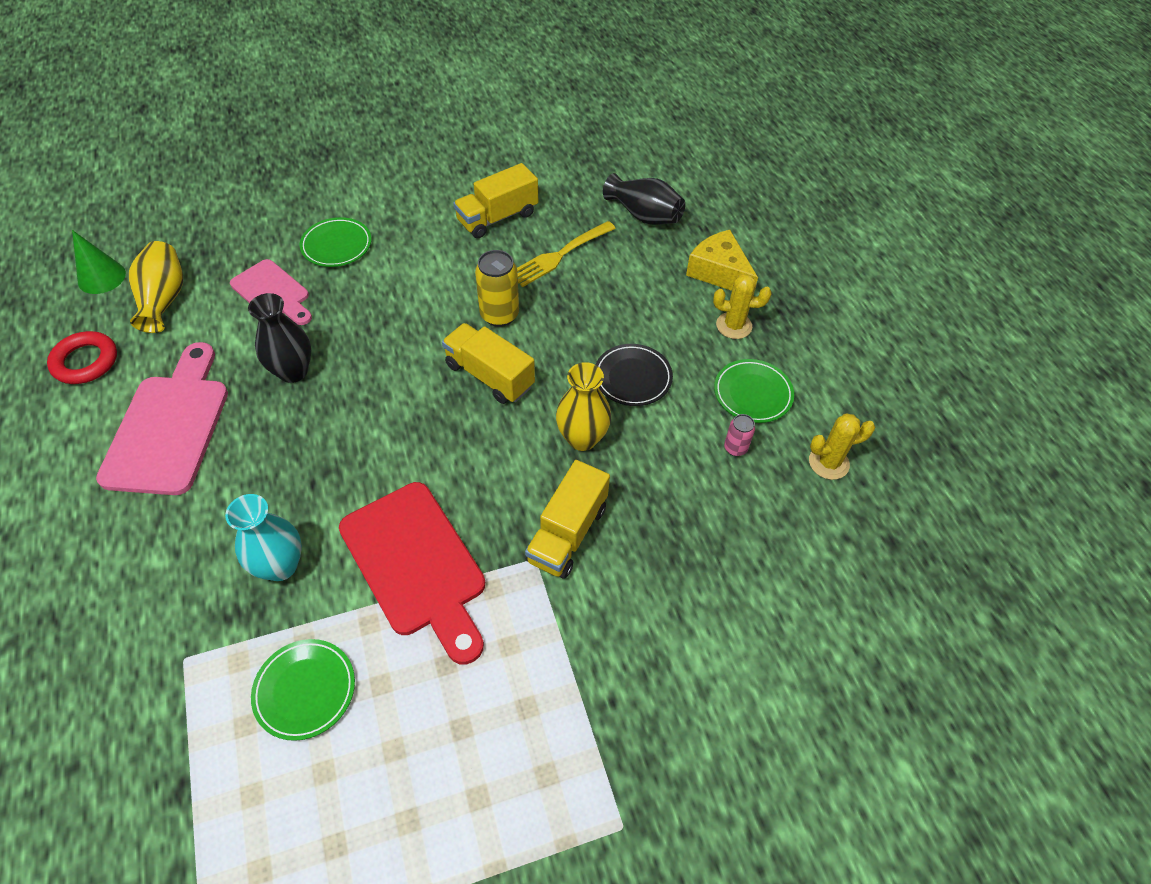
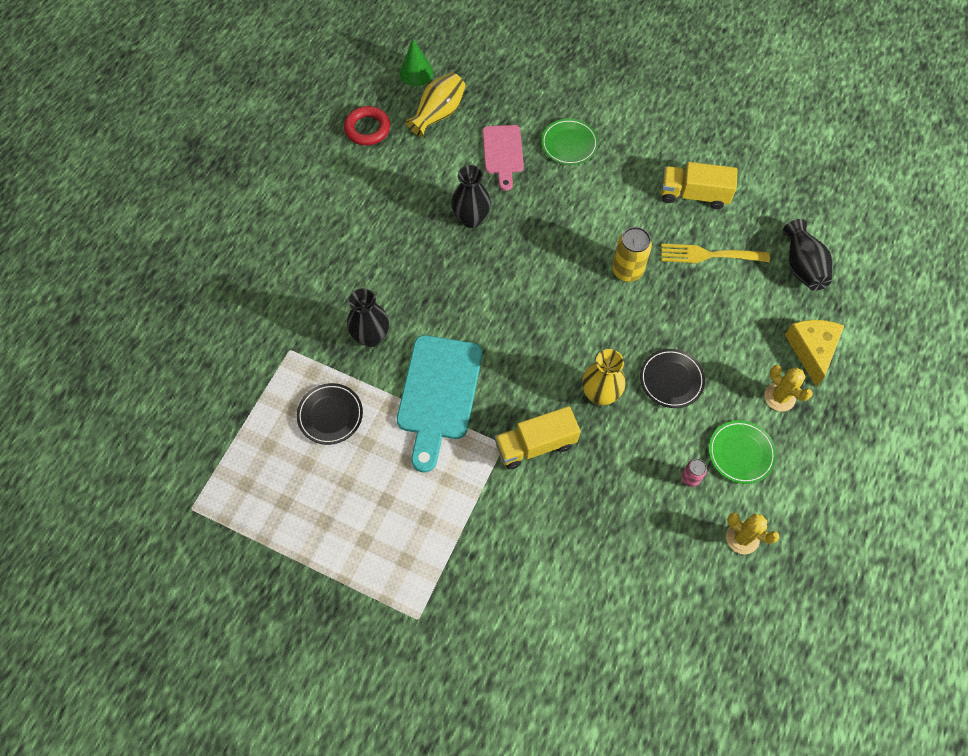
camera: 45 degrees right, 10 degrees up
pink cutting board [96,342,228,495] -> none
turquoise vase [225,494,302,581] -> black vase [347,288,389,347]
green plate [251,639,355,741] -> black plate [297,383,363,445]
red cutting board [339,482,485,665] -> turquoise cutting board [397,335,482,472]
yellow truck [442,323,535,404] -> none

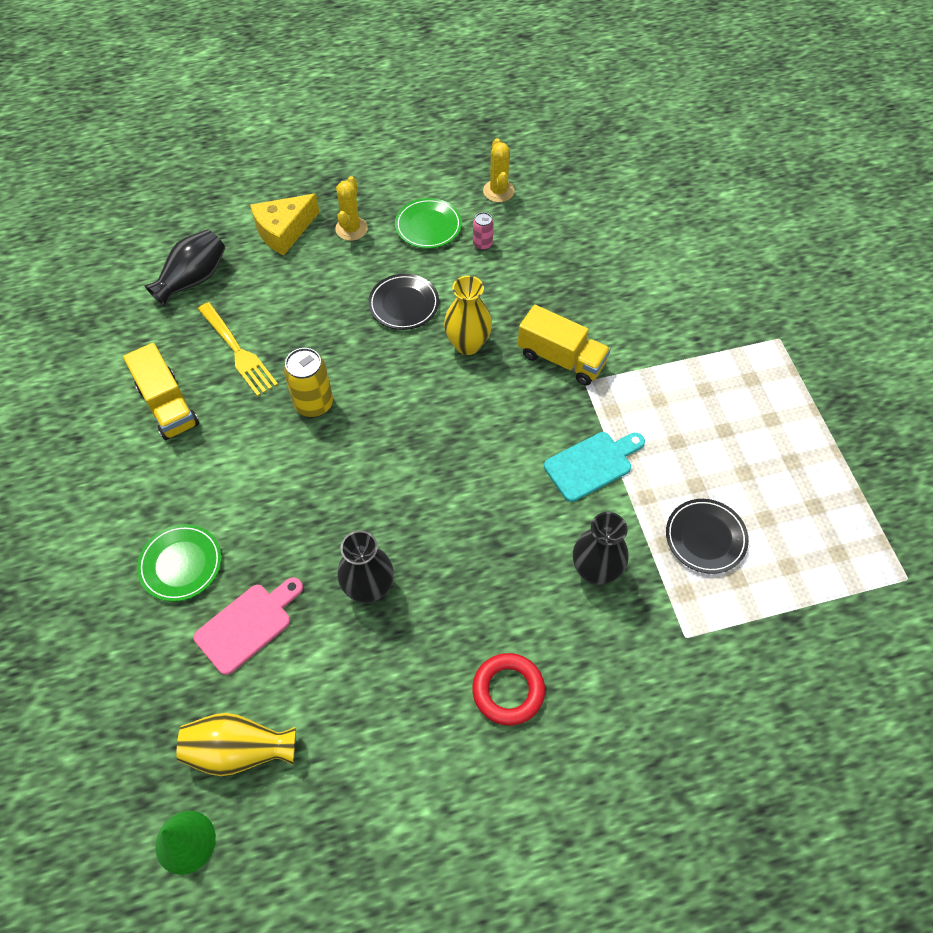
camera: 130 degrees left, 5 degrees down
red ring [344,106,390,145] -> red ring moved to [472,653,545,725]
turquoise cutting board [397,335,482,472] -> turquoise cutting board [544,432,645,502], size x0.62

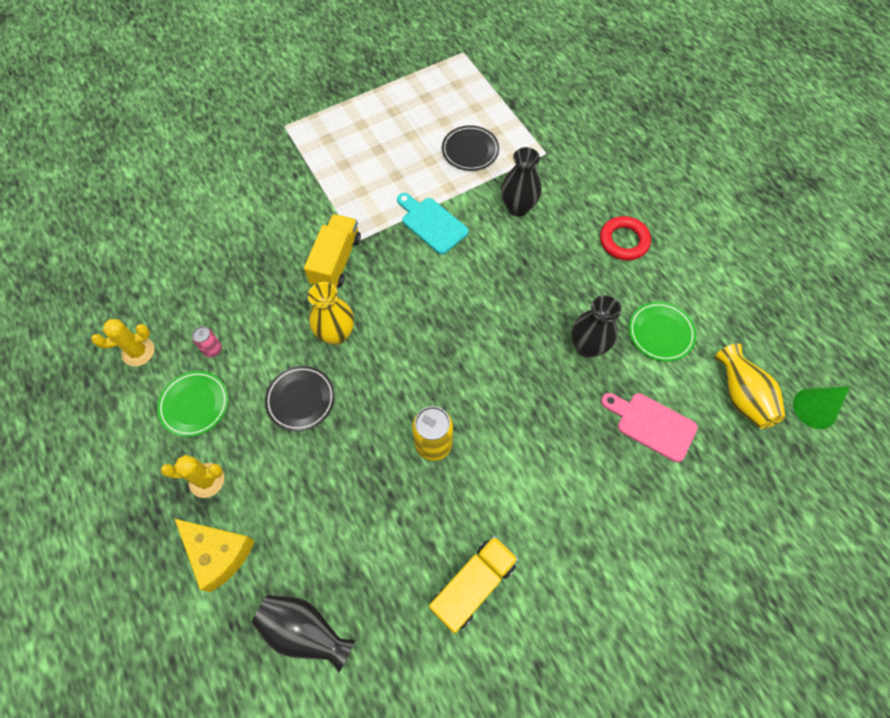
camera: 105 degrees left, 5 degrees up
green plate [137,524,222,602] -> green plate moved to [629,302,696,361]
yellow fork [198,302,278,397] -> none

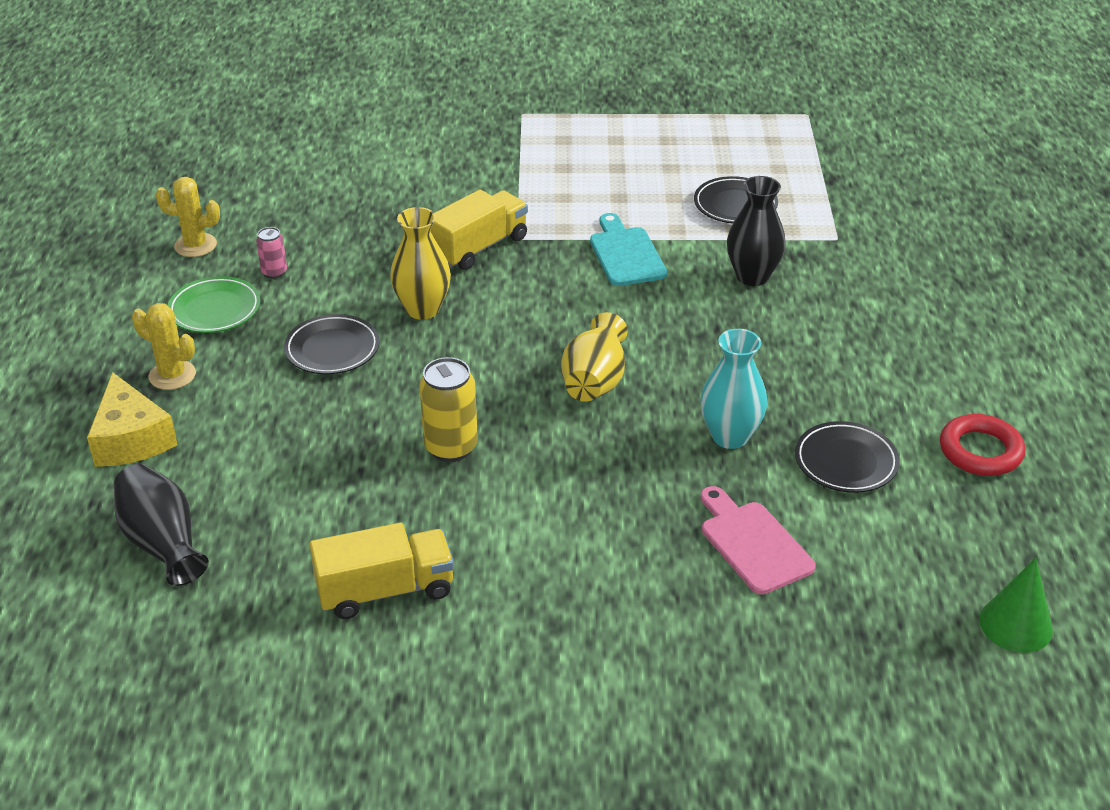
camera: 30 degrees right, 25 degrees down
black vase [571,295,621,358] -> turquoise vase [700,329,767,449]
red ring [600,216,651,260] -> red ring moved to [940,414,1025,476]
green plate [629,302,696,361] -> black plate [795,421,900,493]
yellow vase [715,343,785,429] -> yellow vase moved to [561,312,628,402]

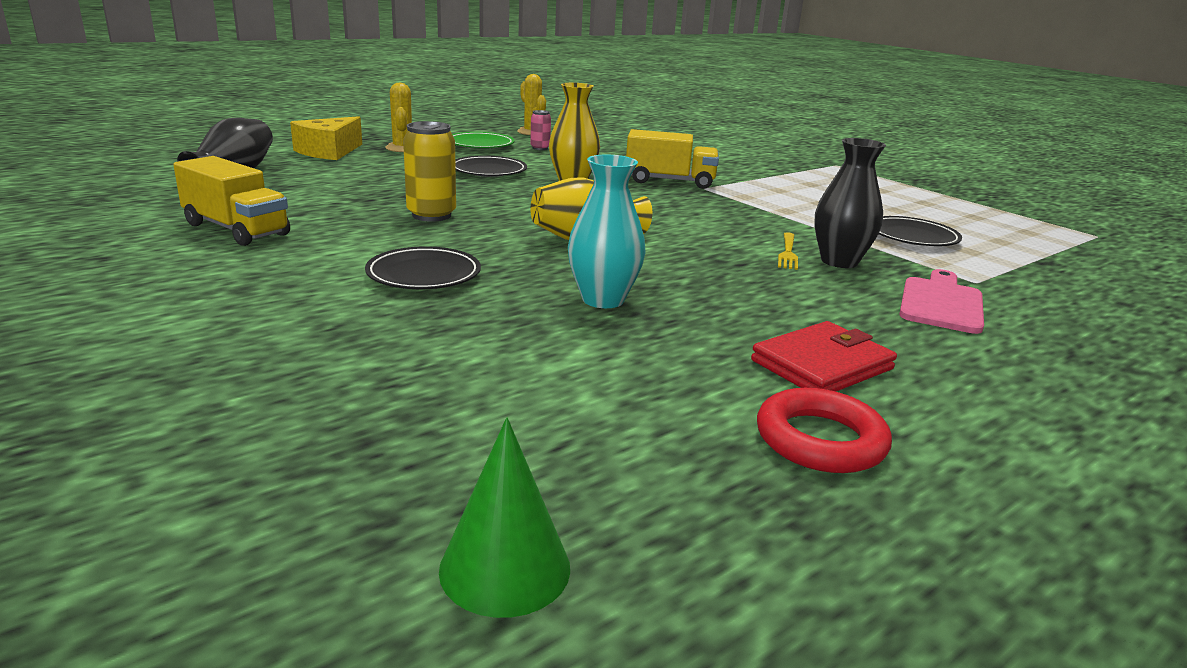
camera: 50 degrees right, 15 degrees down
turquoise cutting board [590,213,667,286] -> none
pink cutting board [701,486,816,595] -> pink cutting board moved to [899,269,984,334]
black plate [795,421,900,493] -> black plate moved to [365,246,481,289]
none -> red wallet [751,321,897,392]
none -> yellow fork [778,232,798,270]

